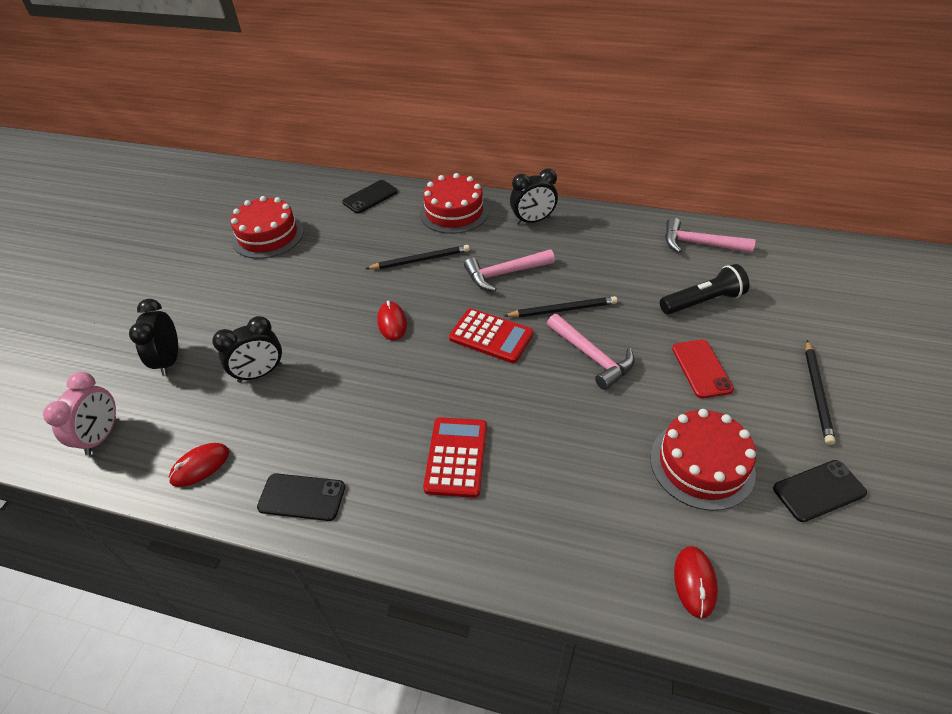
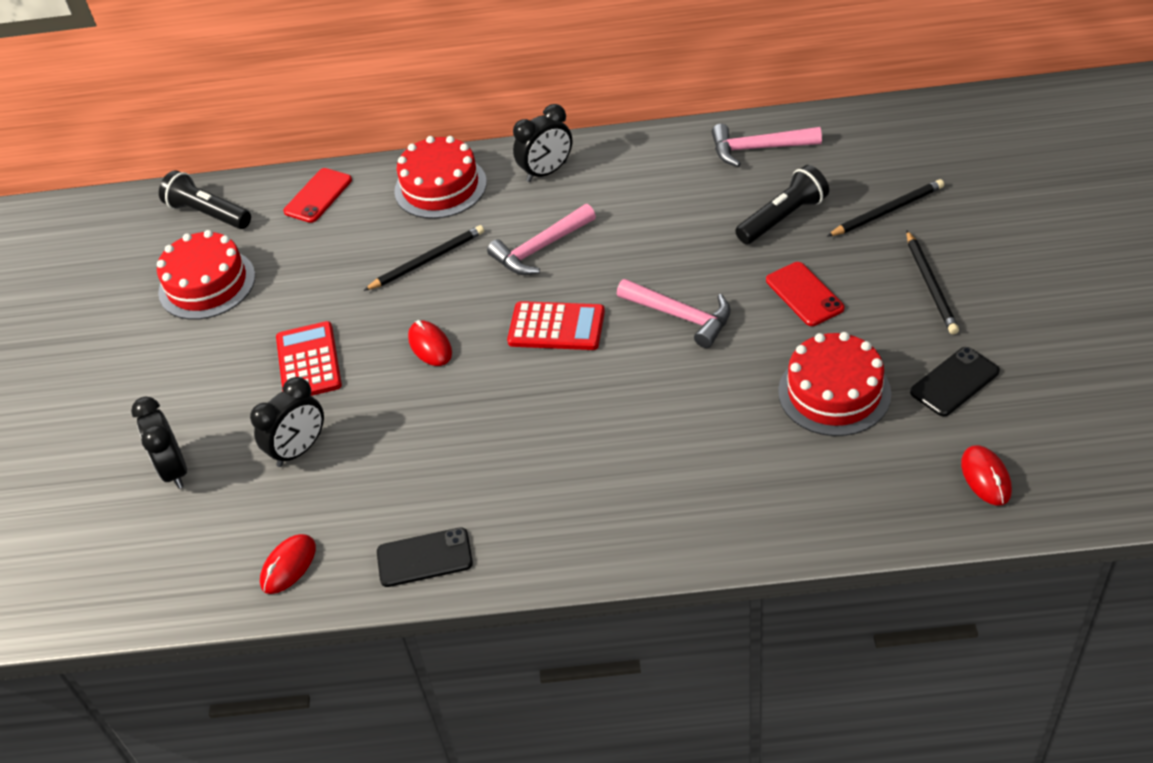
camera: 15 degrees left, 0 degrees up
pink clock [43,372,116,455] -> none
black phone [342,180,398,213] -> red phone [283,168,352,223]
red calculator [423,417,487,498] -> red calculator moved to [276,321,342,396]
black pencil [504,296,617,317] -> black pencil moved to [827,179,944,237]
red mouse [674,546,718,619] -> red mouse moved to [961,445,1012,506]
none -> black flashlight [159,170,251,229]

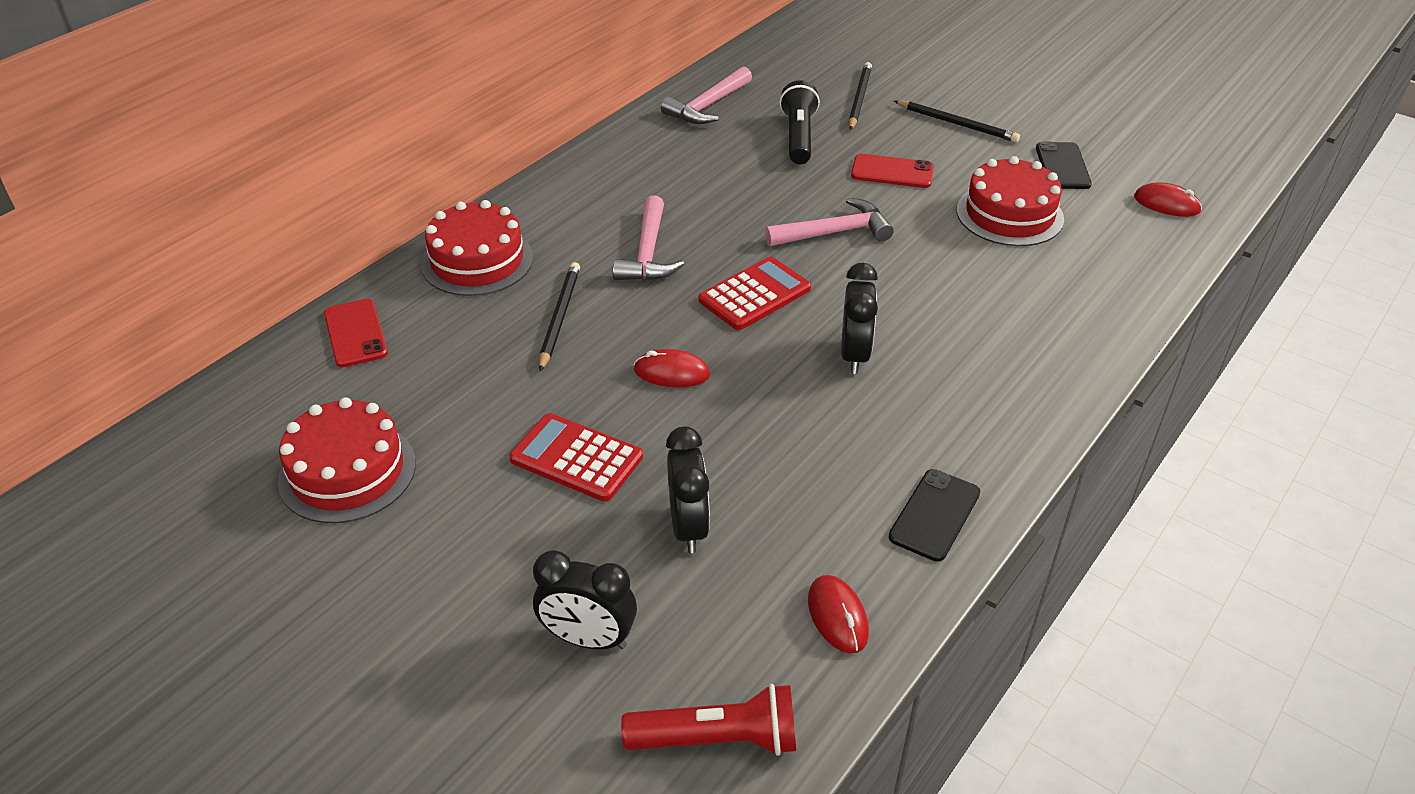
camera: 55 degrees left, 5 degrees down
black flashlight [159,170,251,229] -> none
black clock [513,104,572,182] -> black clock moved to [841,263,878,374]
none -> red flashlight [621,684,796,756]

